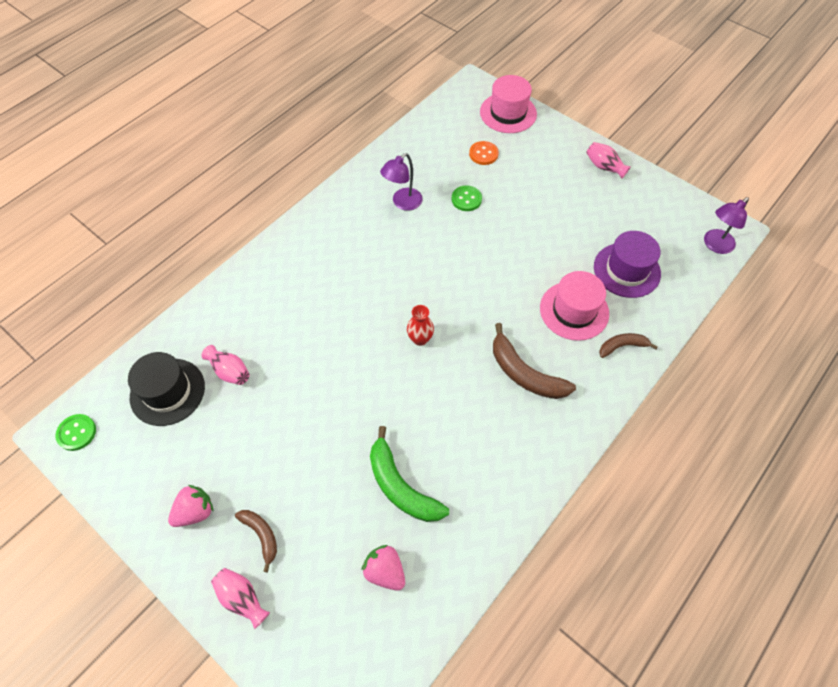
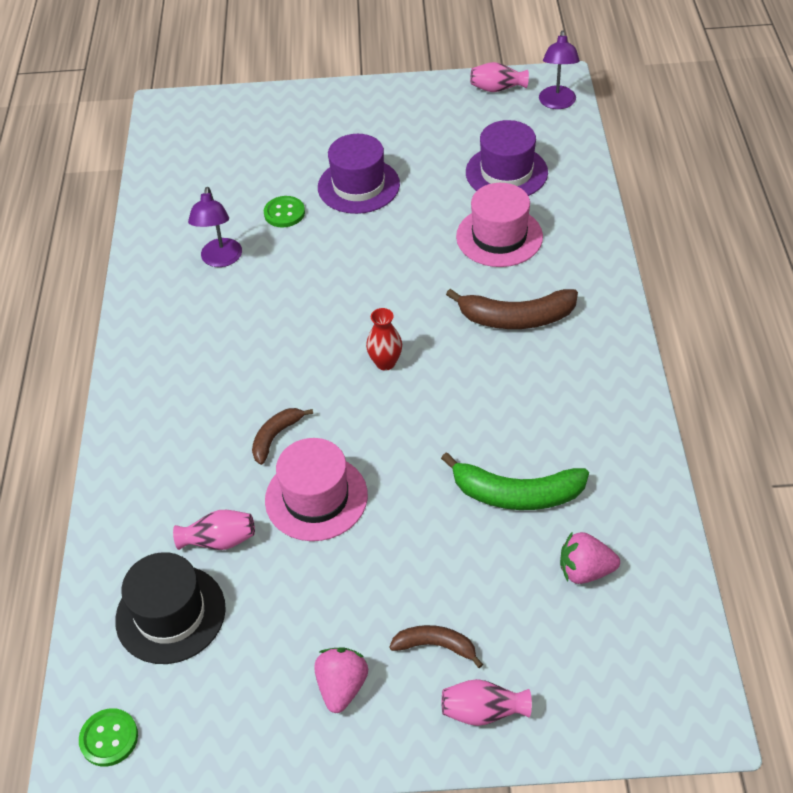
camera: 40 degrees left, 10 degrees down
orange button [469,141,499,165] -> none
pink hat [480,75,537,133] -> pink hat moved to [265,438,368,541]
pink vase [586,142,631,179] -> pink vase moved to [470,62,529,92]
brown banana [599,333,658,358] -> brown banana moved to [252,408,313,465]
none -> purple hat [318,134,400,214]

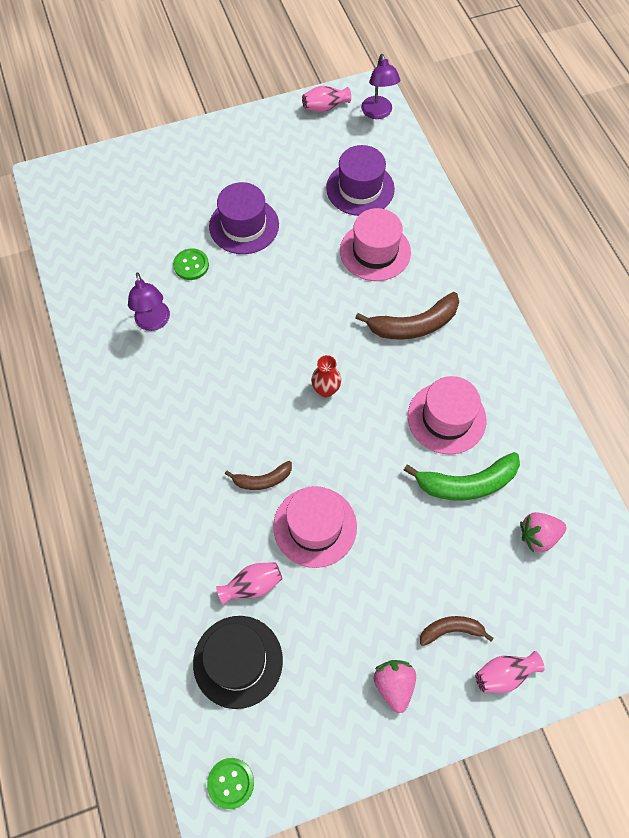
camera: 20 degrees left, 15 degrees up
brown banana [252,408,313,465] -> brown banana turned 120 degrees counterclockwise [225,461,292,490]
none -> pink hat [408,376,486,455]

